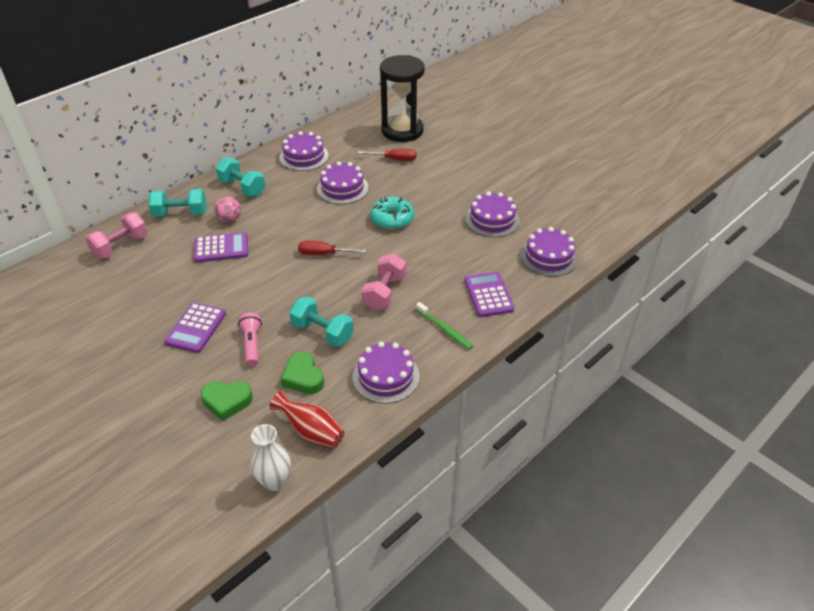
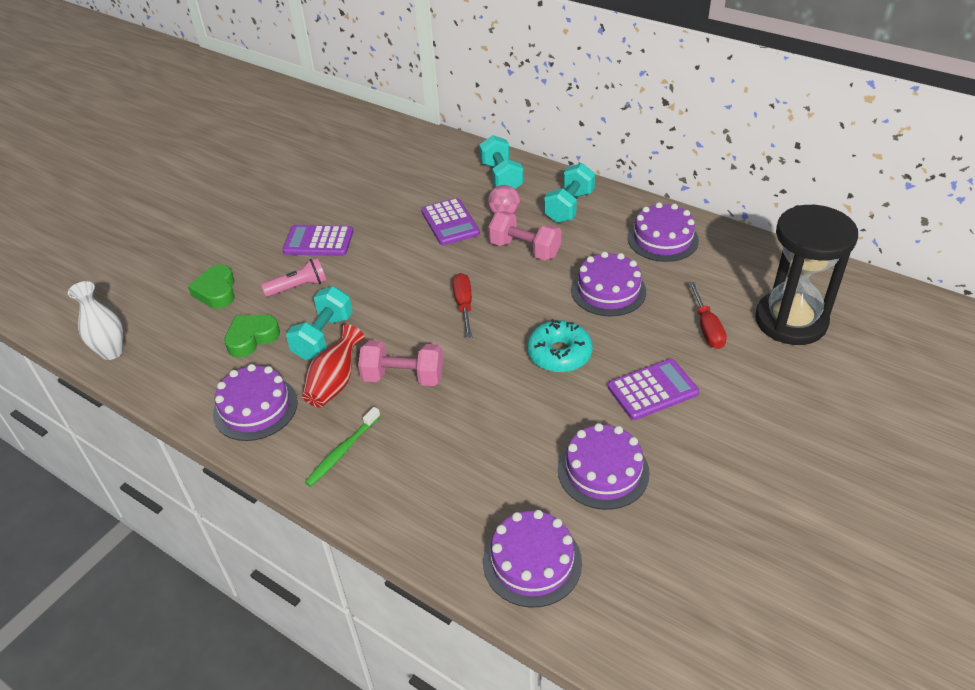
camera: 80 degrees right, 0 degrees up
pink dumbbell [85,212,148,258] -> pink dumbbell moved to [488,211,561,260]
red vase [269,390,345,448] -> red vase moved to [302,324,365,407]
purple calculator [464,272,514,317] -> purple calculator moved to [608,359,699,420]

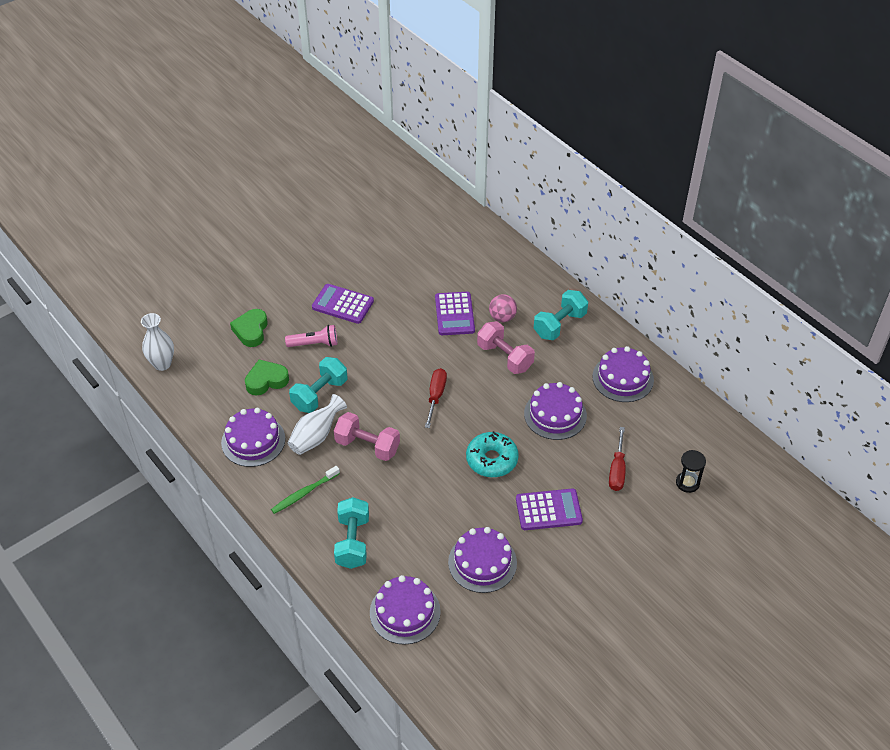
camera: 15 degrees right, 5 degrees up
red vase [302,324,365,407] -> white vase [288,394,347,455]
turquoise dumbbell [479,135,524,189] -> turquoise dumbbell moved to [334,497,369,569]
black hourglass [755,205,858,345] -> black hourglass [676,450,706,493], size x0.41

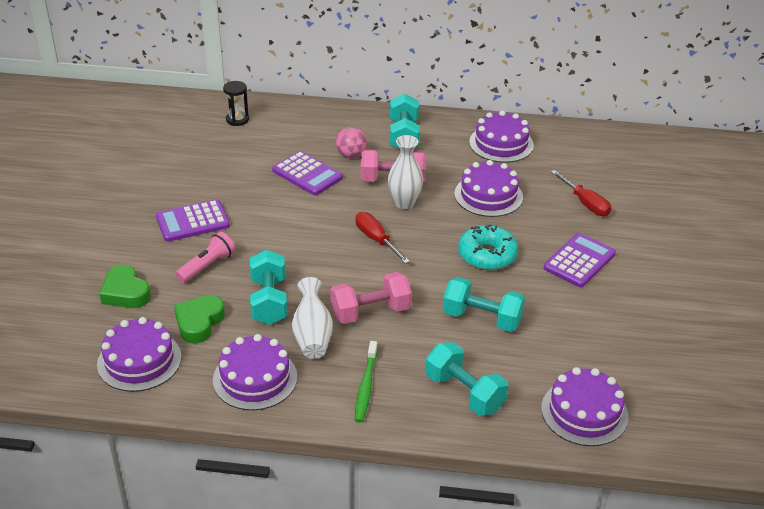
camera: 45 degrees left, 10 degrees down
white vase [141,313,174,371] -> white vase moved to [388,135,423,209]
purple cake [448,527,517,593] -> purple cake moved to [97,317,182,392]
black hourglass [676,450,706,493] -> black hourglass moved to [223,81,249,126]
none -> turquoise dumbbell [443,277,525,332]

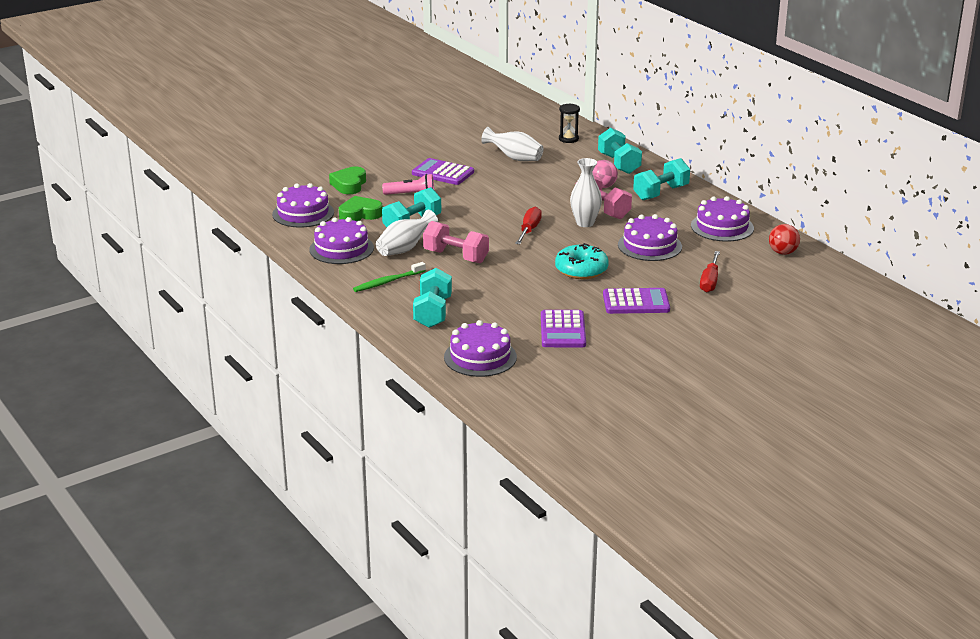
camera: 50 degrees right, 10 degrees down
purple calculator [272,151,343,195] -> purple calculator moved to [541,310,586,347]
turquoise dumbbell [443,277,525,332] -> turquoise dumbbell moved to [598,128,642,174]
none -> white vase [481,127,543,161]
none -> red ball [769,224,800,255]

